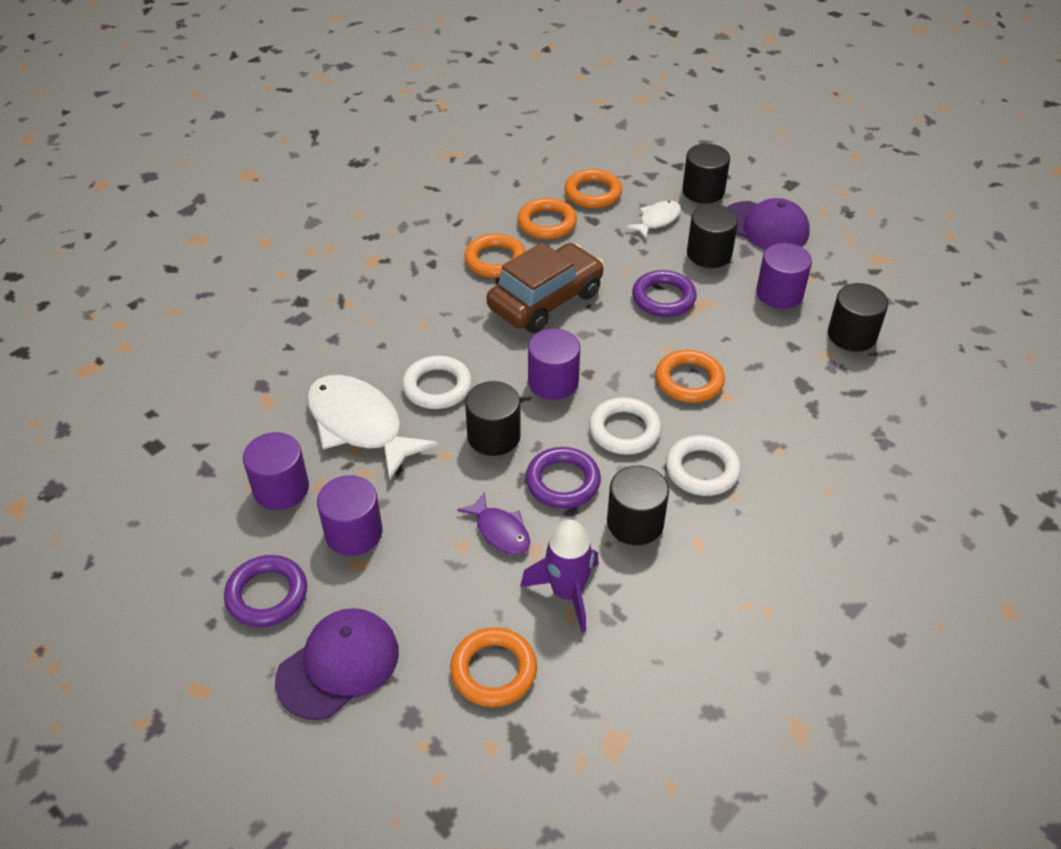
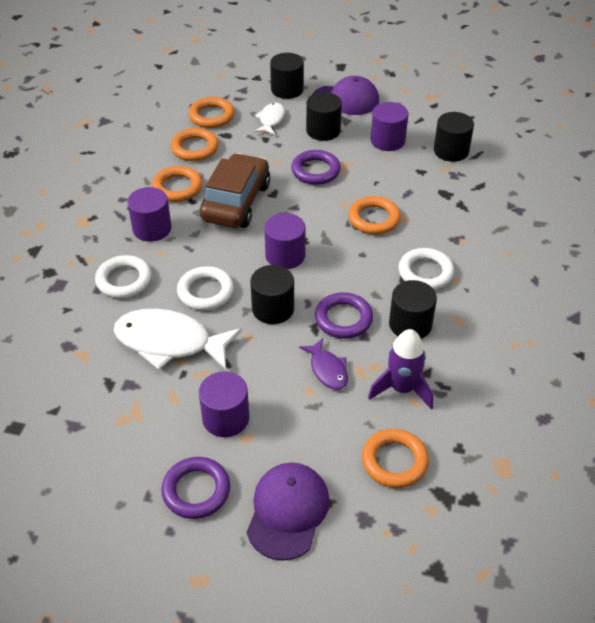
camera: 30 degrees left, 0 degrees up
purple cylinder [243,432,309,510] -> purple cylinder moved to [127,187,172,242]
purple fish [457,493,530,555] -> purple fish turned 45 degrees clockwise [299,338,348,390]
white ring [589,397,661,455] -> white ring moved to [95,255,152,298]

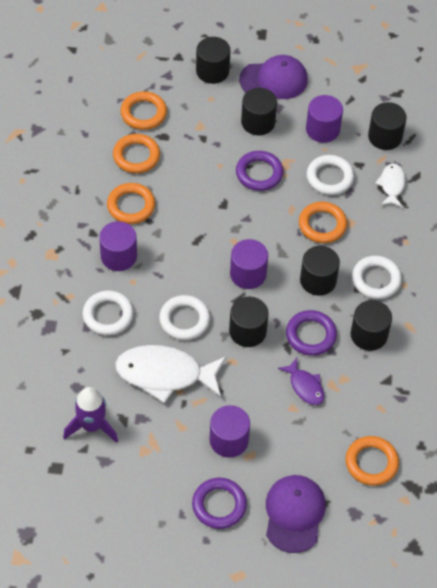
camera: 10 degrees left, 10 degrees up
brown car [200,153,270,228] -> none
white fish [254,103,285,135] -> white fish moved to [375,164,405,207]
purple rocket [368,329,433,409] -> purple rocket moved to [63,387,118,443]
none -> black cylinder [300,246,340,296]
none -> white ring [307,155,354,195]

